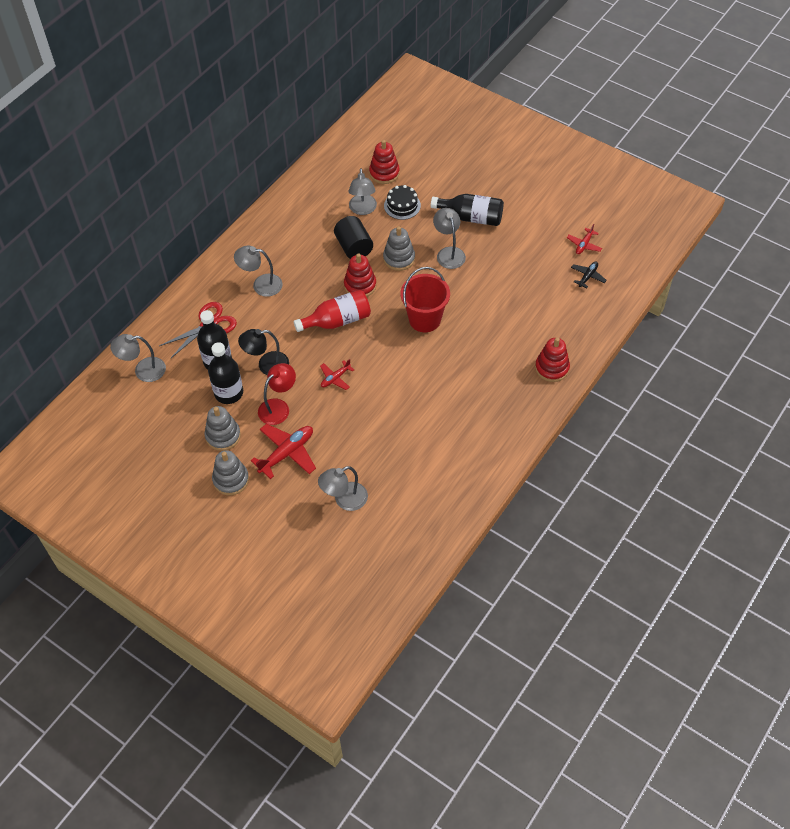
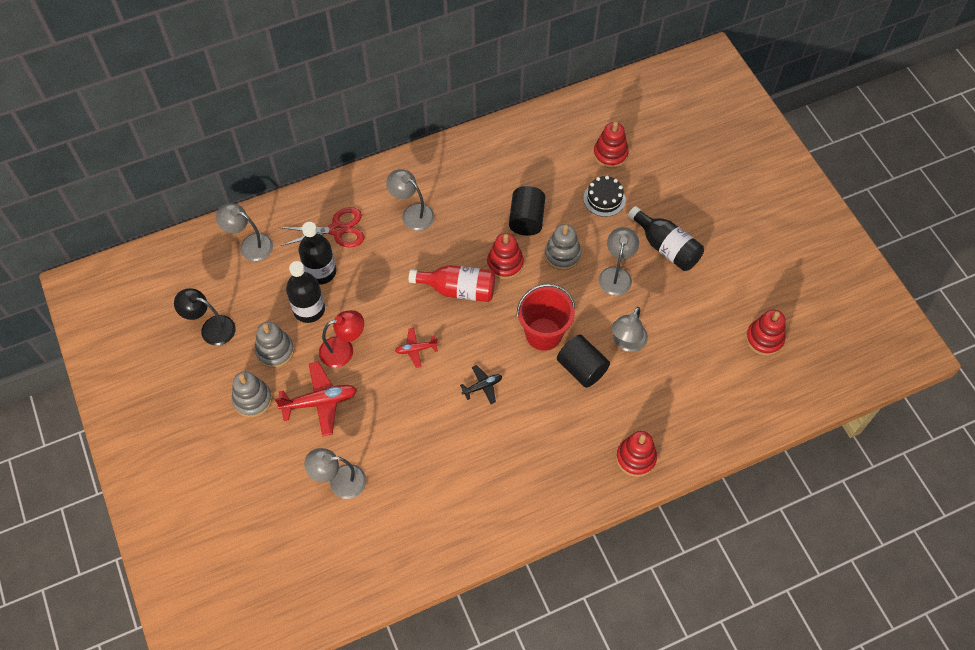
camera: 30 degrees right, 5 degrees up
black lamp [238,329,289,375] -> black lamp moved to [174,288,236,346]
grey lamp [348,168,377,215] -> grey lamp moved to [611,307,648,352]
red plane [567,224,602,254] -> red stacking toy [746,309,786,356]
black plane [571,262,607,288] -> black plane moved to [460,365,502,404]
none -> black cylinder [557,335,610,388]

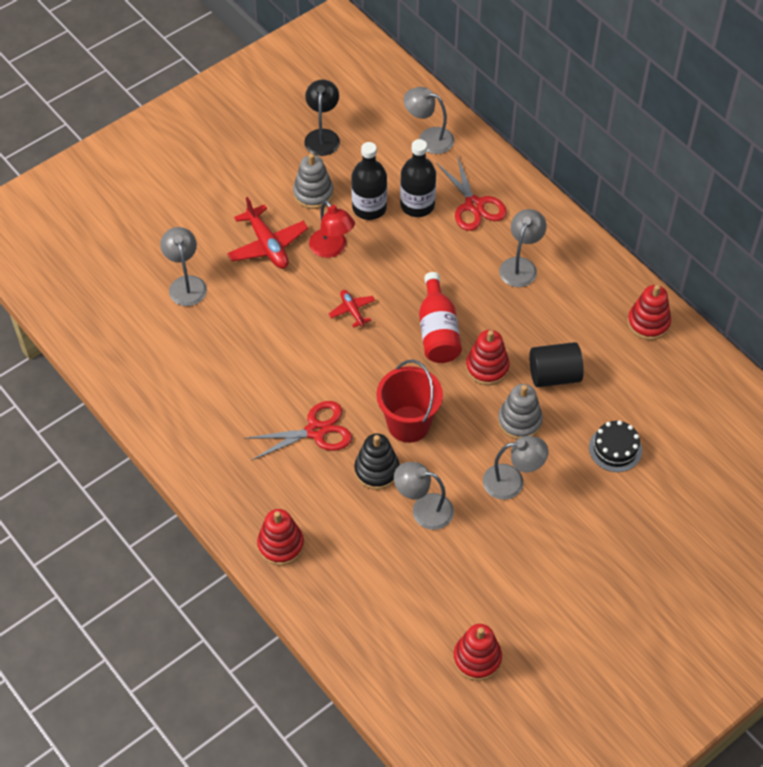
camera: 75 degrees right, 5 degrees down
grey lamp [216,203,273,261] -> grey lamp turned 75 degrees counterclockwise [403,87,454,154]
grey stacking toy [232,371,272,417] -> none
black plane [460,365,502,404] -> none
black cylinder [557,335,610,388] -> black stacking toy [354,433,400,490]
red stacking toy [593,122,629,168] -> red stacking toy moved to [628,285,671,340]
black bottle [628,206,704,271] -> none
none -> red scissors [244,401,352,461]

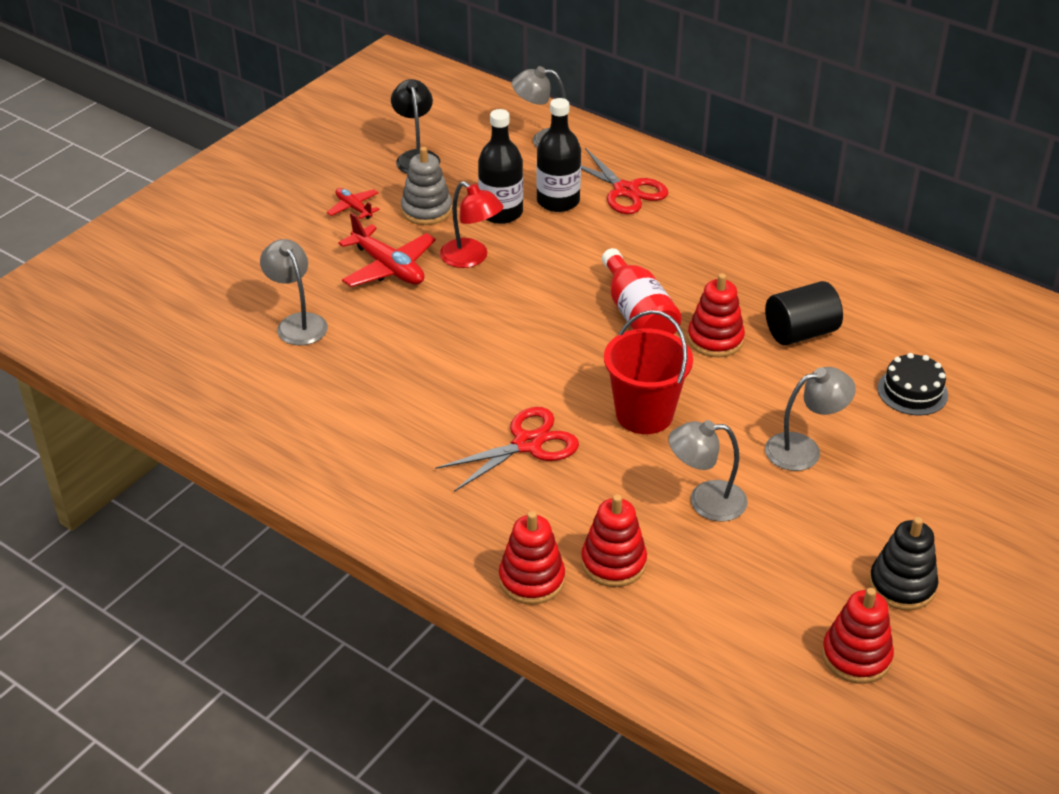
camera: 15 degrees left, 15 degrees down
red plane [329,290,375,328] -> red plane moved to [327,188,380,219]
black stacking toy [354,433,400,490] -> black stacking toy moved to [869,517,938,610]
grey stacking toy [498,384,543,440] -> none
grey lamp [499,209,546,287] -> none
red stacking toy [628,285,671,340] -> red stacking toy moved to [581,494,647,587]

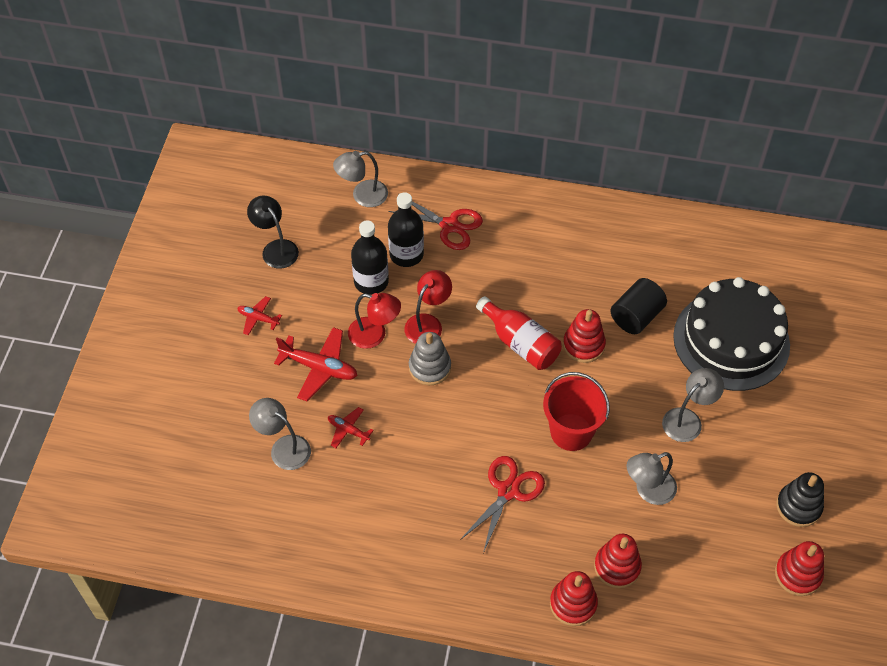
camera: 25 degrees left, 15 degrees up
grey stacking toy [401,147,452,225] -> grey stacking toy moved to [409,332,451,385]
black cake [877,353,948,416] -> black cake [673,277,790,391], size x2.32
none -> red plane [328,407,374,448]
none -> red lamp [404,270,452,344]

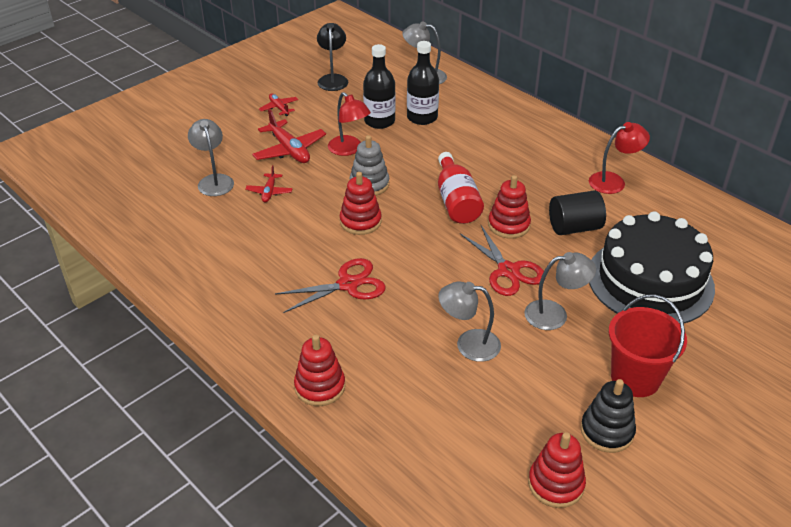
camera: 35 degrees right, 15 degrees down
red plane [328,407,374,448] -> red plane turned 150 degrees counterclockwise [245,165,293,202]
red scissors [388,201,483,250] -> red scissors moved to [460,225,546,296]
red lamp [404,270,452,344] -> red lamp moved to [589,122,650,194]
red bucket [543,372,610,451] -> red bucket moved to [609,294,687,397]
red stacking toy [594,534,642,589] -> red stacking toy moved to [340,172,382,235]

